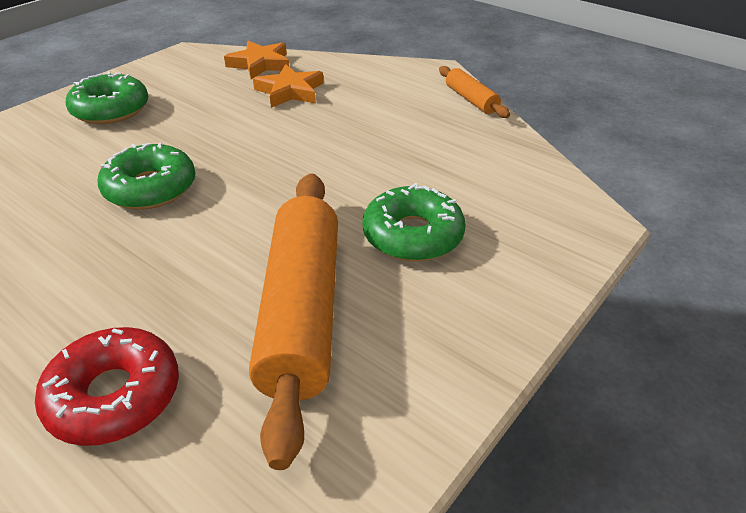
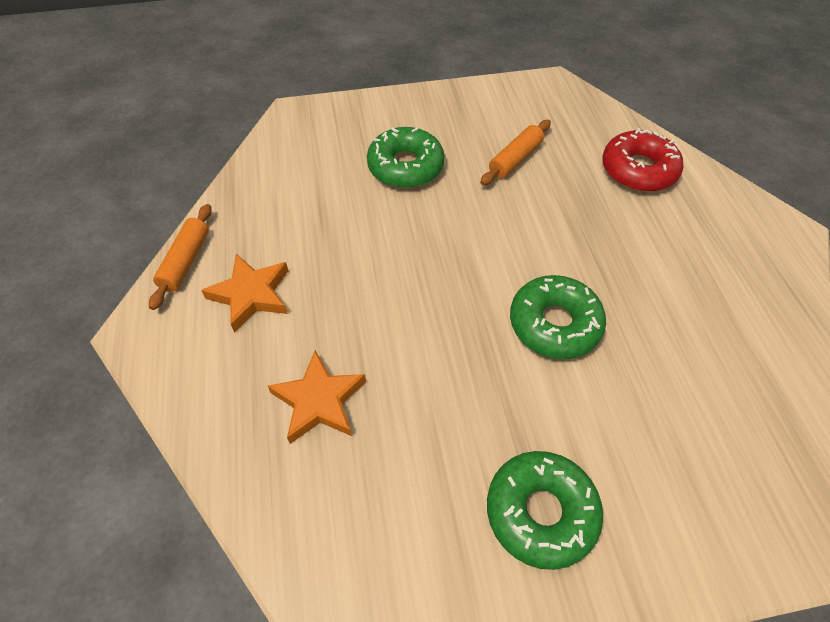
camera: 140 degrees left, 15 degrees up
orange star [224,41,289,79] -> orange star moved to [201,254,288,333]
orange rolling pin [249,173,338,470] -> orange rolling pin [480,120,551,185], size x0.48

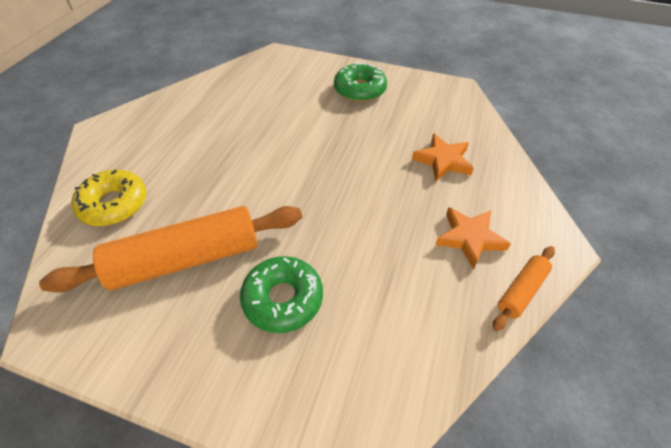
camera: 150 degrees left, 5 degrees down
orange rolling pin [480,120,551,185] -> orange rolling pin [39,206,302,293], size x2.10
green donut [510,275,606,359] -> none
red donut [602,128,683,192] -> yellow donut [71,170,147,226]

